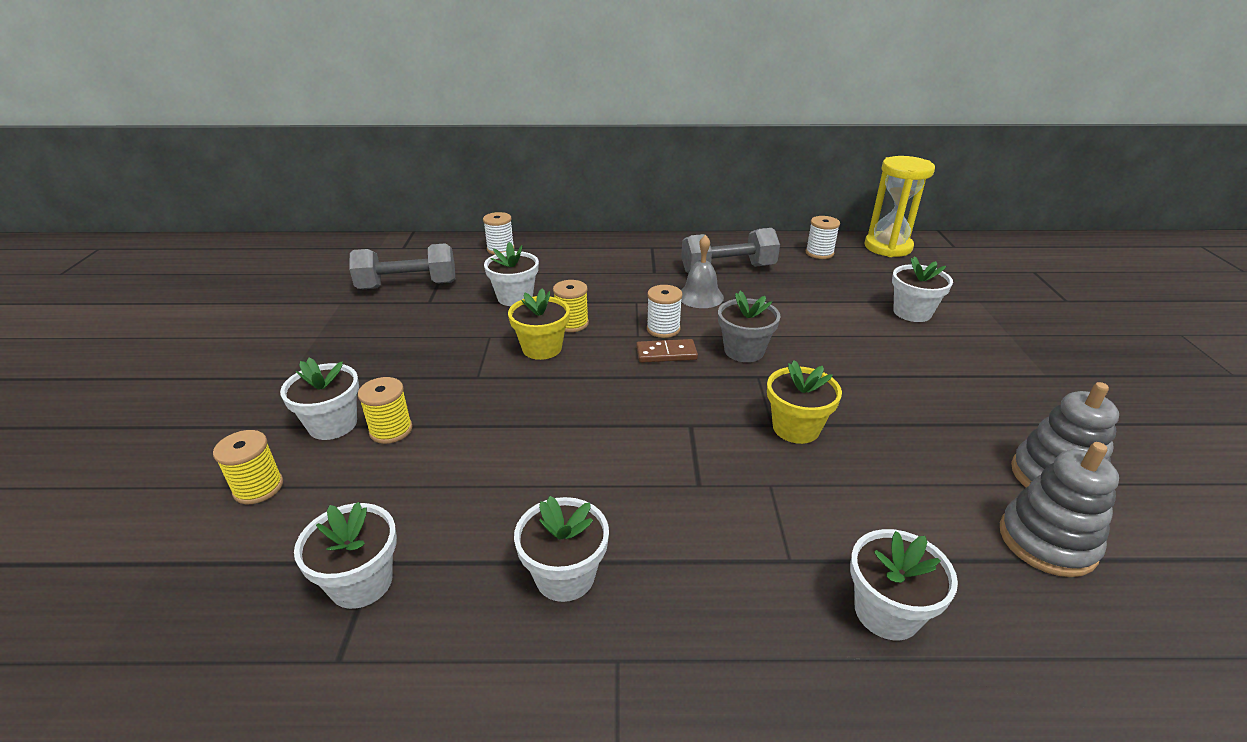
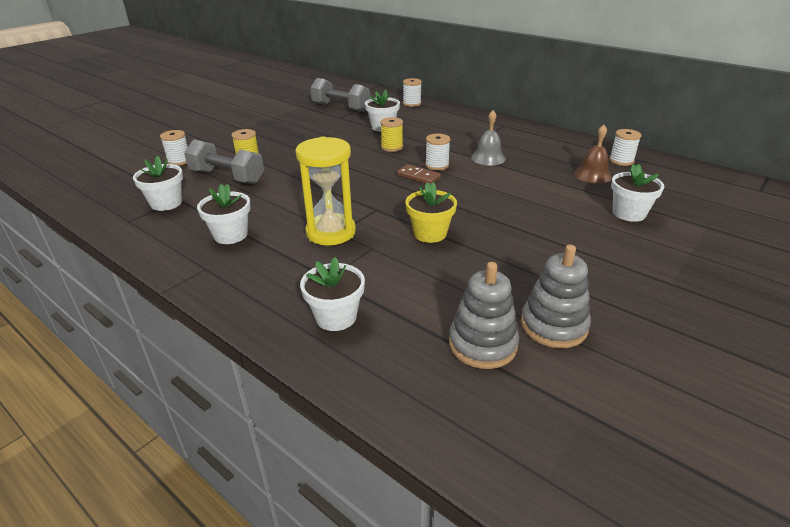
camera: 40 degrees right, 0 degrees up
yellow spool [213,430,283,504] -> white spool [160,130,188,166]
white flower pot [280,358,359,440] -> none
yellow flower pot [508,288,570,360] -> none
grey dumbbell [681,228,780,273] -> grey dumbbell moved to [184,139,264,184]
grey flower pot [718,291,781,362] -> none
yellow hourglass [864,156,935,257] -> yellow hourglass moved to [295,137,356,245]
none -> brown bell [574,125,612,184]

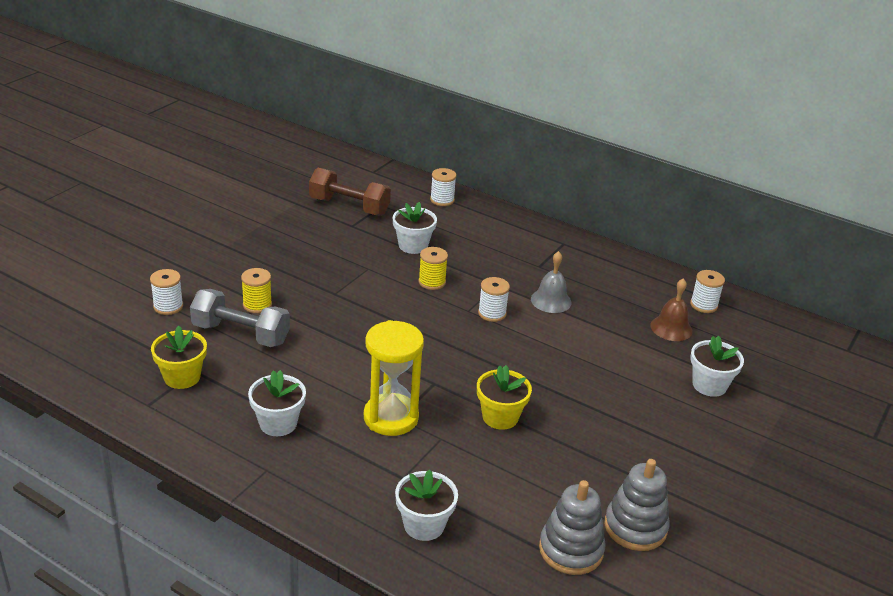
camera: 10 degrees left, 0 degrees up
white flower pot [133,156,183,211] -> yellow flower pot [151,325,207,389]
grey dumbbell [310,78,370,112] -> brown dumbbell [309,168,391,216]
brown domino [397,164,441,185] -> none

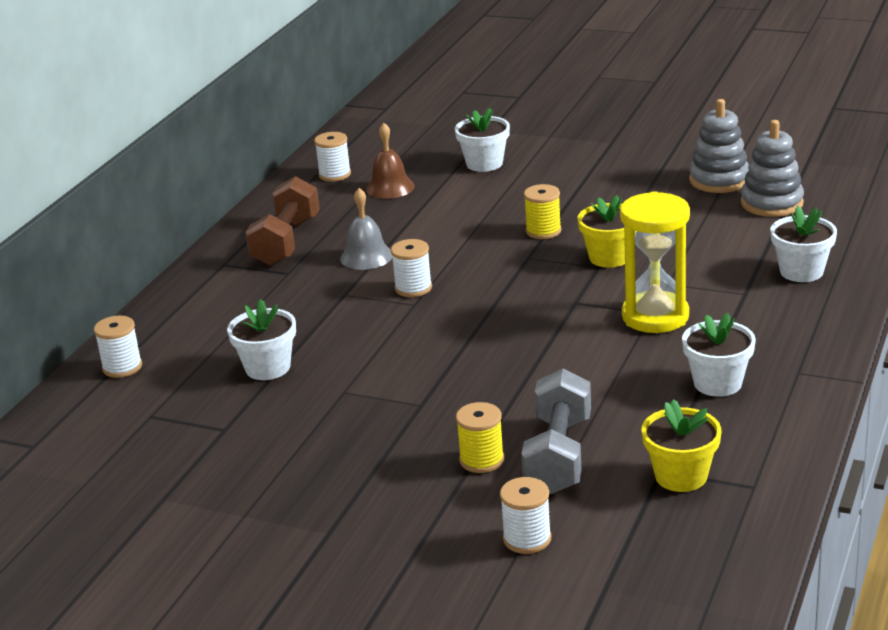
camera: 95 degrees left, 5 degrees down
brown dumbbell [309,168,391,216] -> brown dumbbell moved to [245,176,320,266]
yellow spool [418,247,448,290] -> yellow spool moved to [524,184,561,239]

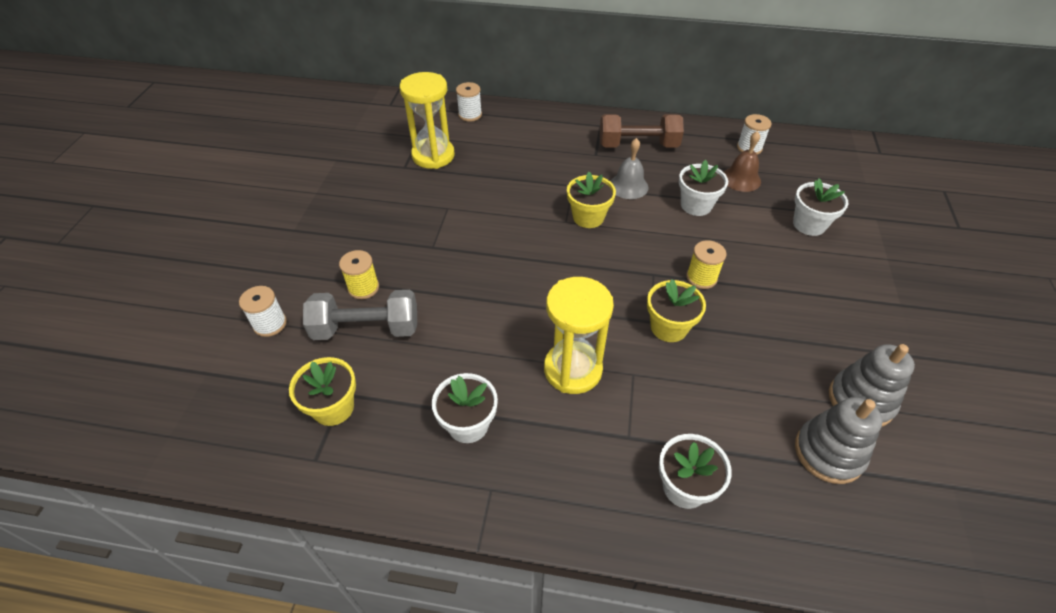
camera: 75 degrees right, 20 degrees up
white flower pot [227,299,296,380] -> white flower pot moved to [679,160,728,216]
white spool [391,239,432,297] -> yellow flower pot [567,171,616,228]
none -> yellow hourglass [400,72,455,169]

